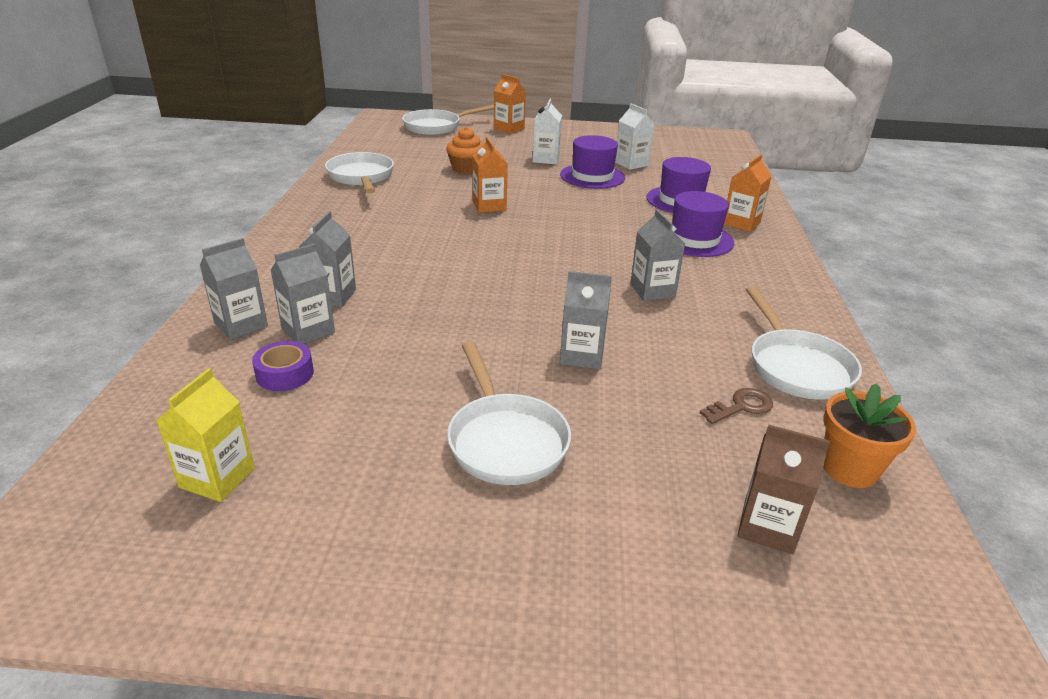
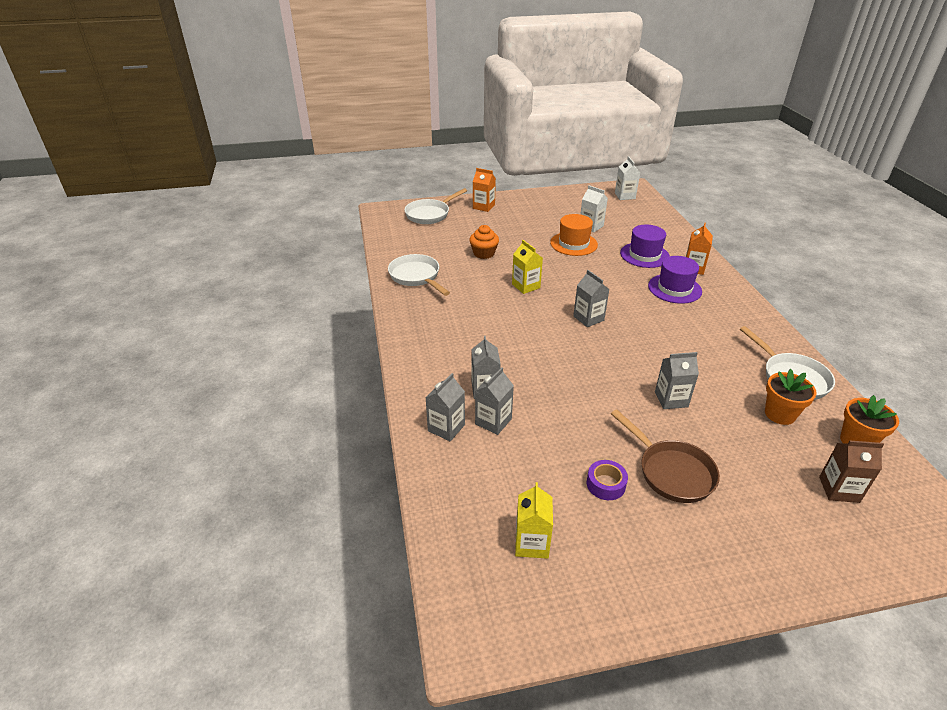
camera: 15 degrees left, 5 degrees up
purple tape [252,341,314,391] -> purple tape moved to [587,460,628,500]
white pan [447,341,571,485] -> brown pan [611,409,720,503]
orange carton [472,137,508,213] -> yellow carton [512,240,543,294]
white carton [532,99,562,164] -> white carton moved to [615,156,640,200]
purple hat [560,135,625,189] -> orange hat [550,214,598,256]
grey carton [630,209,685,301] -> grey carton moved to [573,270,610,327]
brown key [700,388,773,424] -> orange flower pot [765,369,816,425]

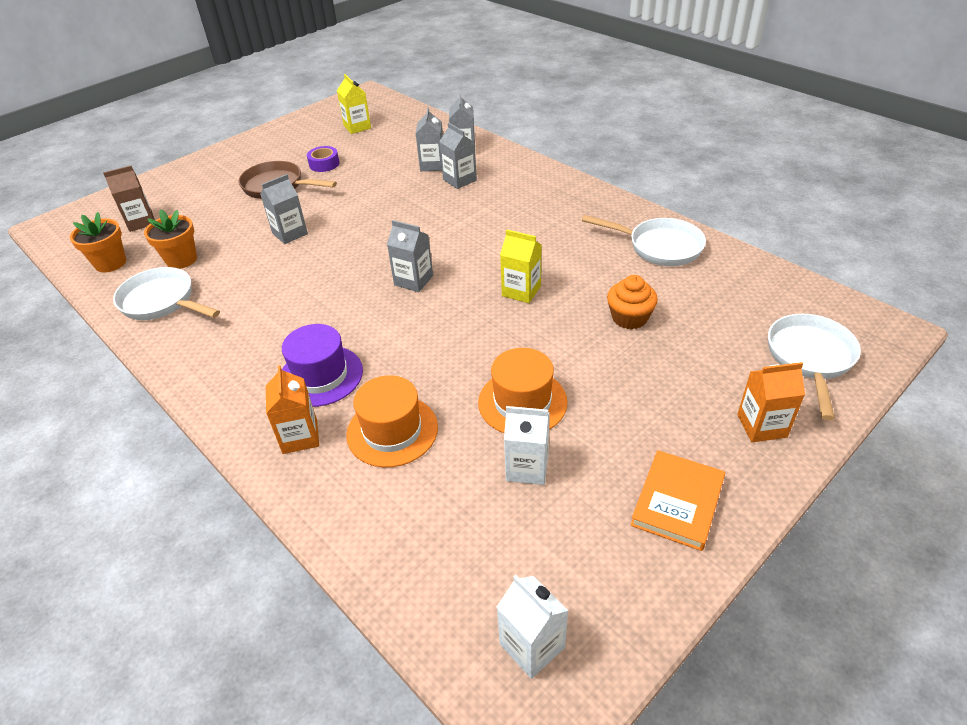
camera: 150 degrees right, 5 degrees up
purple hat [620,225,670,268] -> orange hat [346,375,438,467]
none -> orange book [631,450,725,551]

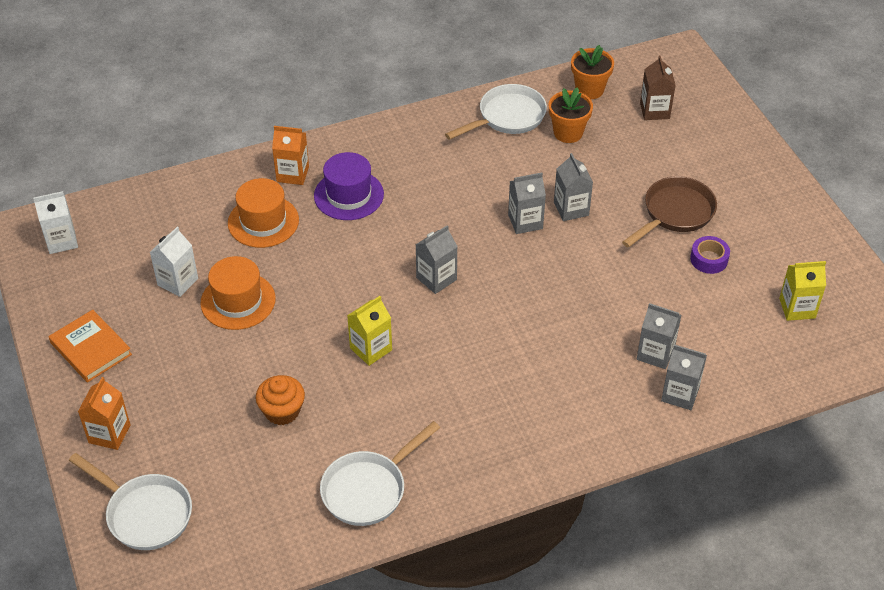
camera: 110 degrees right, 5 degrees up
grey carton [439,123,477,189] -> grey carton moved to [508,173,546,234]

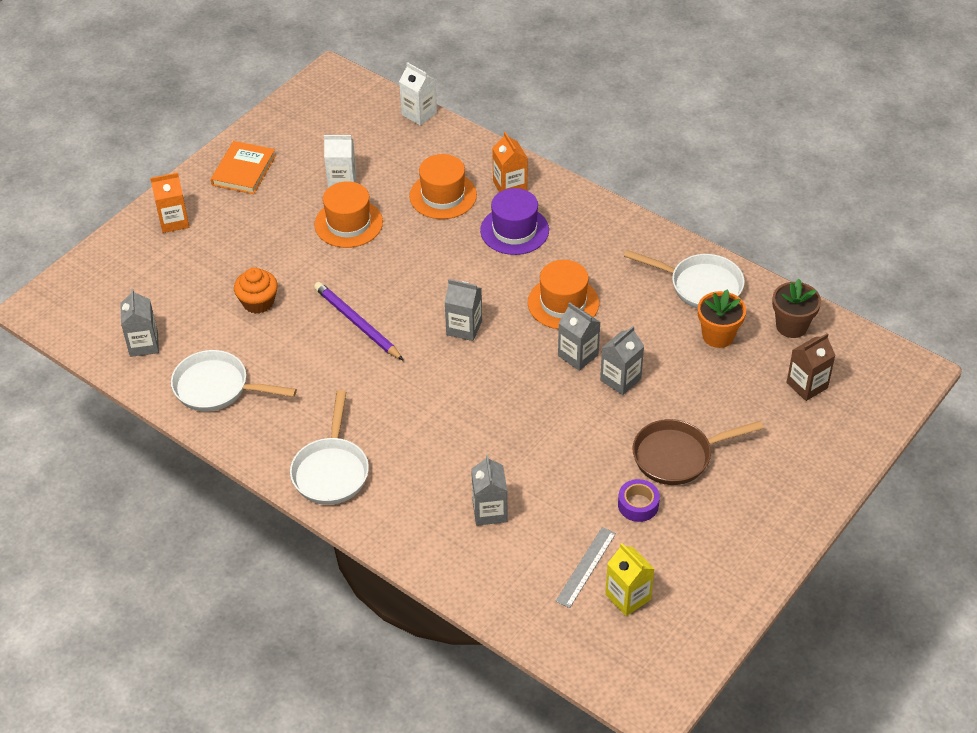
camera: 60 degrees right, 0 degrees up
white carton [33,191,78,254] -> white carton moved to [399,62,437,125]
white pan [69,453,192,550] -> white pan moved to [290,390,369,505]
yellow carton [347,296,392,366] -> purple pencil [314,282,404,361]
orange flower pot [571,45,614,99] -> brown flower pot [772,279,821,338]
brown pan [622,176,717,248] -> brown pan turned 150 degrees clockwise [632,419,764,485]
grey carton [661,344,707,410] -> grey carton moved to [120,289,159,357]
none -> orange hat [528,260,599,329]
none -> grey ruler [555,527,616,608]

